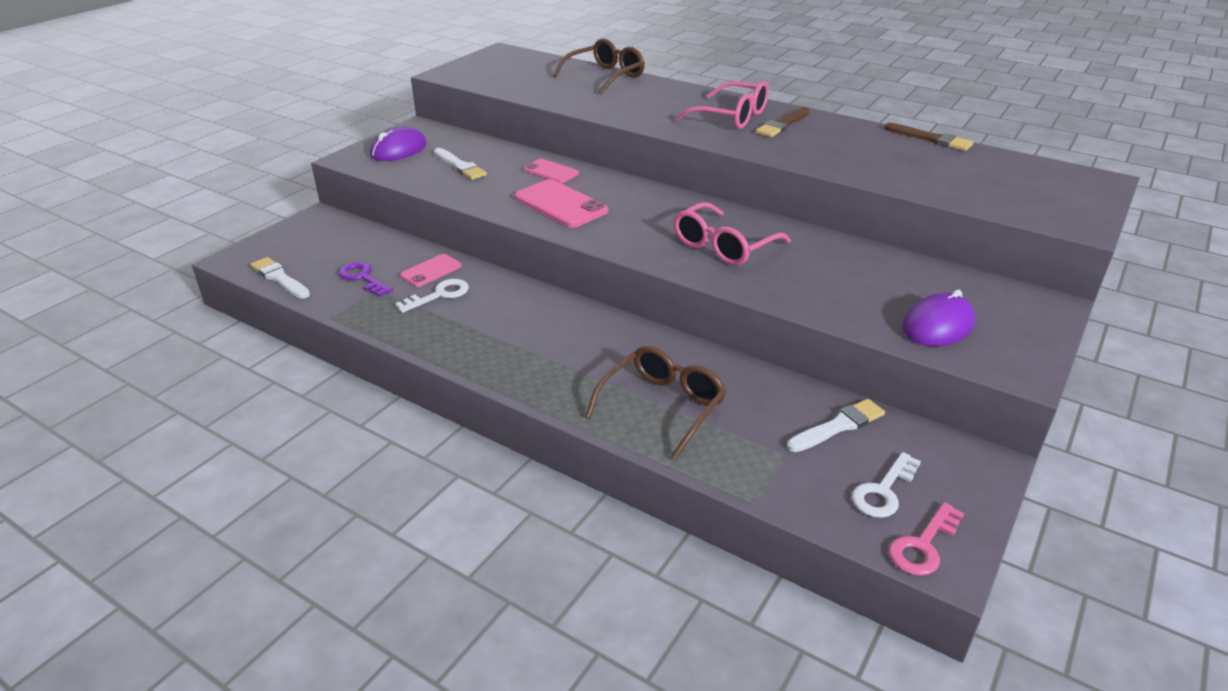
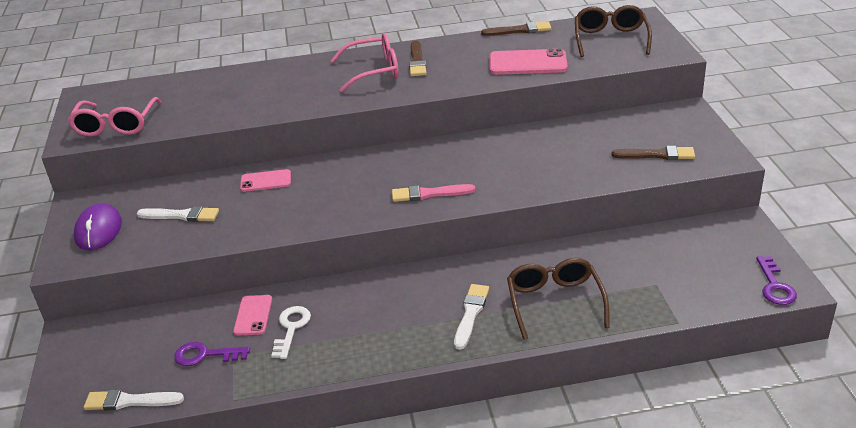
camera: 40 degrees left, 0 degrees up
pink phone [515,179,608,228] -> pink phone moved to [490,48,568,75]
brown glasses [553,39,645,94] -> brown glasses moved to [575,5,652,57]
pink glasses [674,202,791,265] -> pink glasses moved to [68,97,161,137]
white brush [787,399,885,452] -> white brush moved to [454,284,489,350]
white key [852,452,921,518] -> none
pink key [889,502,964,576] -> purple key [756,256,797,305]
purple mouse [902,290,975,346] -> brown brush [612,146,695,160]
none -> pink brush [392,184,475,202]

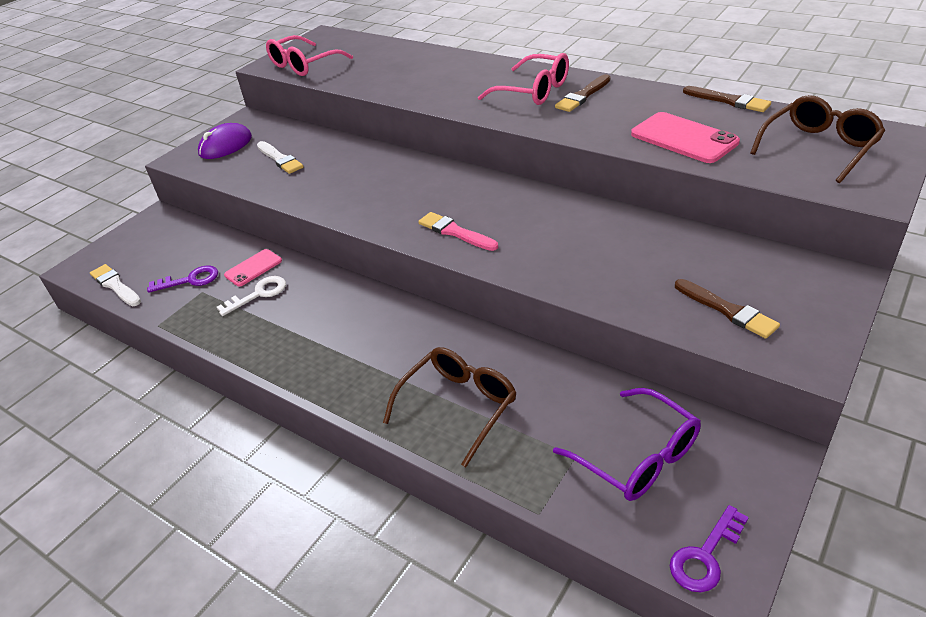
camera: 45 degrees right, 5 degrees up
purple key [174,342,250,366] -> purple key turned 120 degrees clockwise [147,265,218,293]
pink phone [240,169,291,192] -> none
white brush [454,284,489,350] -> none
none -> purple glasses [553,388,701,501]

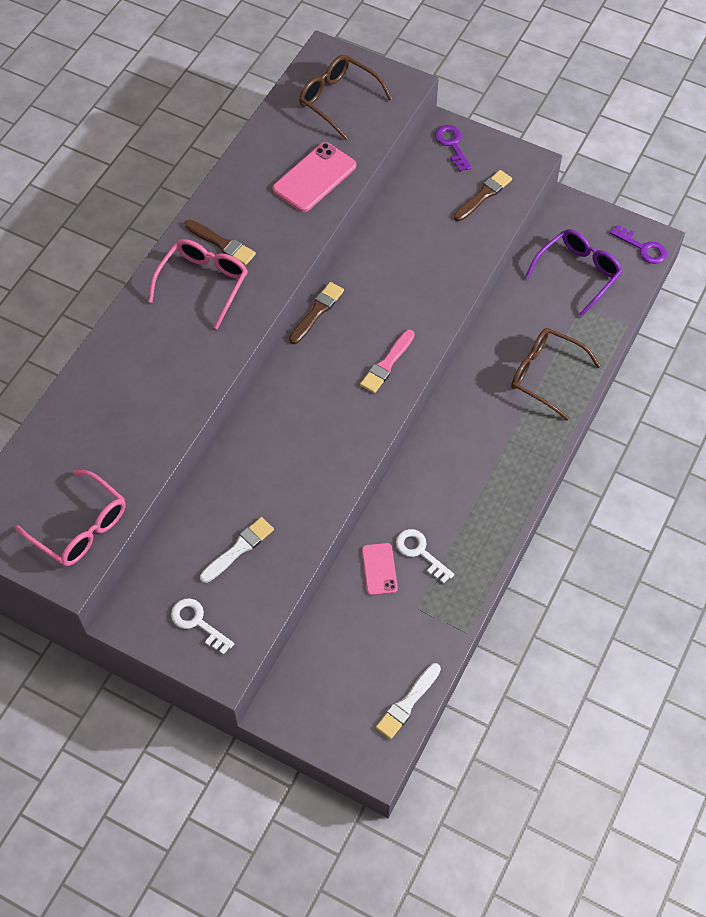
camera: 100 degrees left, 20 degrees up
purple key [147,265,218,293] -> purple key moved to [435,125,472,172]
purple mouse [198,123,252,159] -> white key [171,599,234,655]
pink phone [224,249,282,286] -> pink phone turned 45 degrees clockwise [362,543,398,595]
brown brush [683,86,771,112] -> brown brush moved to [289,282,344,344]

